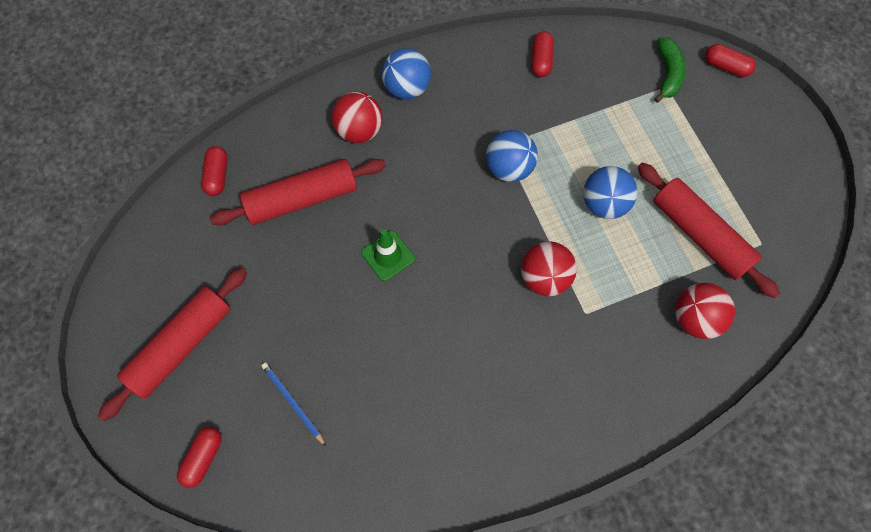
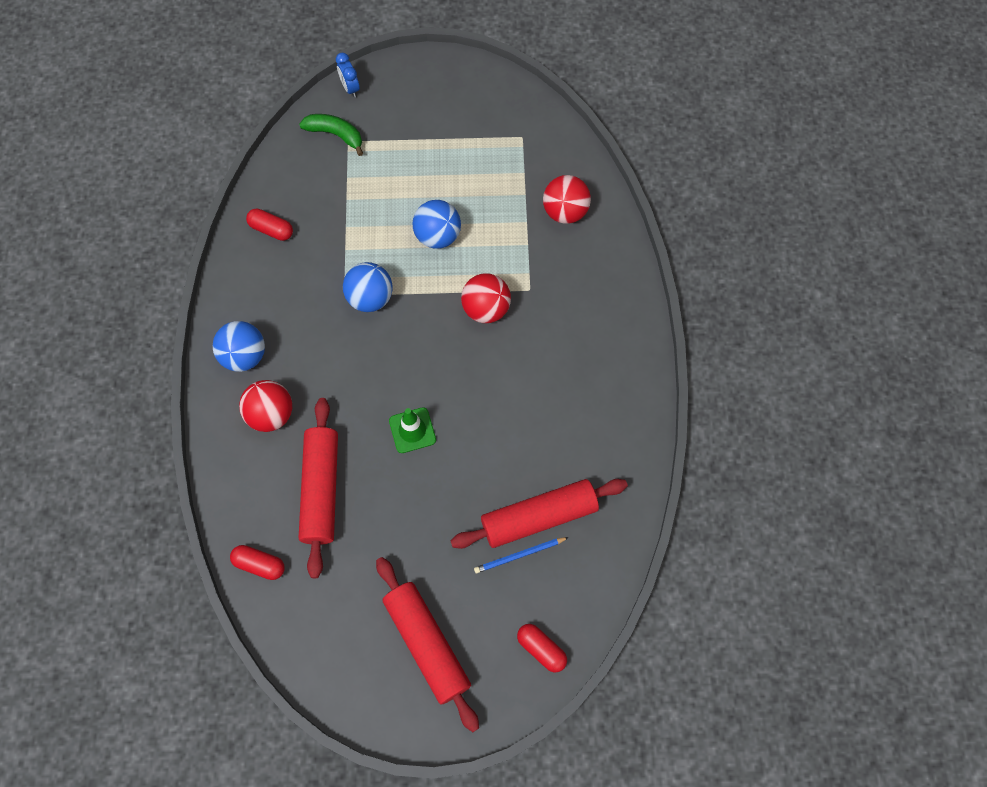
camera: 70 degrees left, 0 degrees up
red rolling pin [637,163,780,298] -> red rolling pin moved to [451,479,628,549]
red capsule [705,44,756,77] -> blue clock [336,53,360,98]

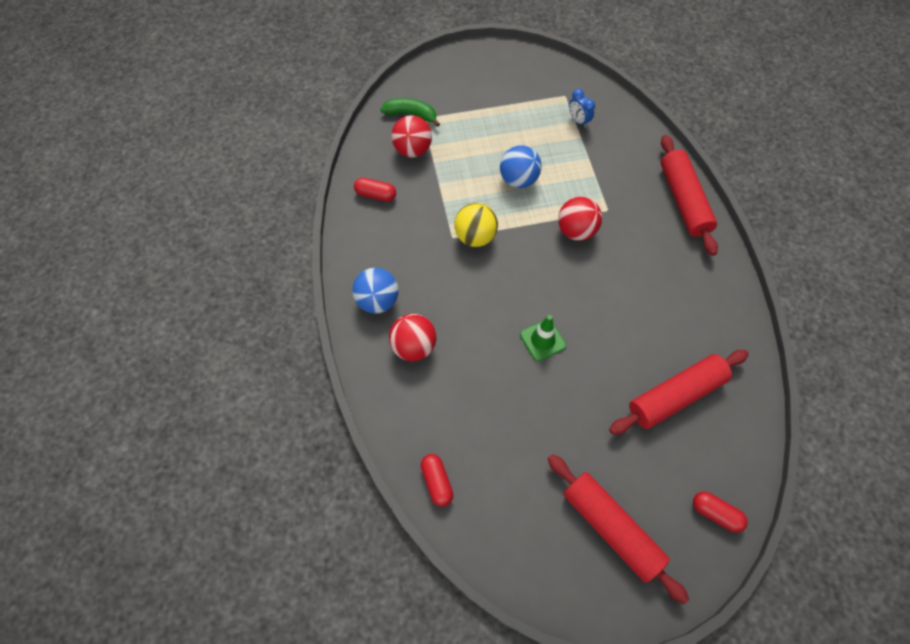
camera: 10 degrees left, 5 degrees down
red capsule [230,545,285,580] -> red capsule turned 60 degrees clockwise [421,454,453,507]
red rolling pin [299,398,338,578] -> red rolling pin moved to [661,135,718,256]
blue clock [336,53,360,98] -> blue clock moved to [569,89,595,128]
blue ball [343,262,393,312] -> yellow ball [454,203,498,247]
blue pencil [474,537,569,573] -> none
red ball [543,175,591,224] -> red ball moved to [391,116,432,158]

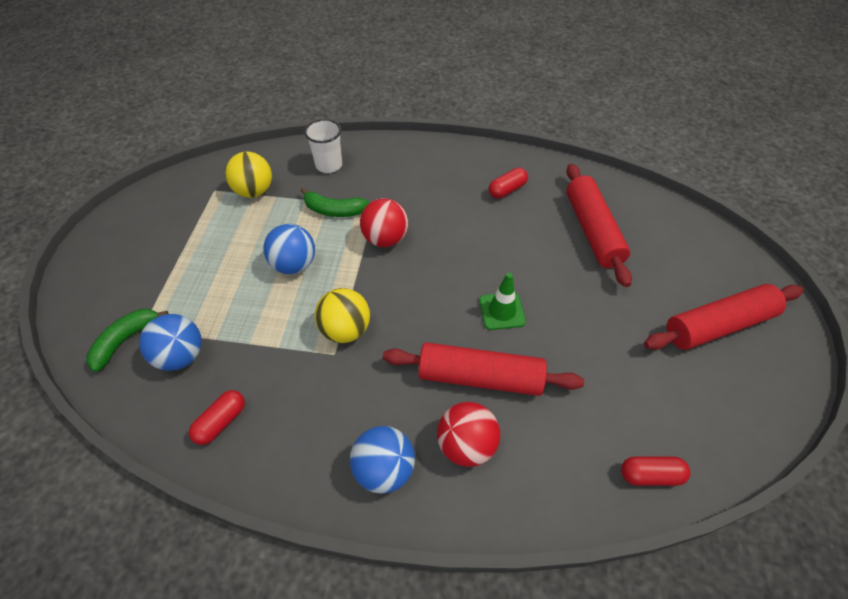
camera: 70 degrees left, 10 degrees down
red ball [391,116,432,158] -> blue ball [139,314,202,371]
blue clock [569,89,595,128] -> yellow ball [225,152,272,198]
red rolling pin [661,135,718,256] -> red rolling pin moved to [383,342,584,396]
red capsule [693,491,748,533] -> red capsule moved to [489,168,528,199]
none -> green banana [300,187,369,217]
none -> white cup [305,119,342,173]

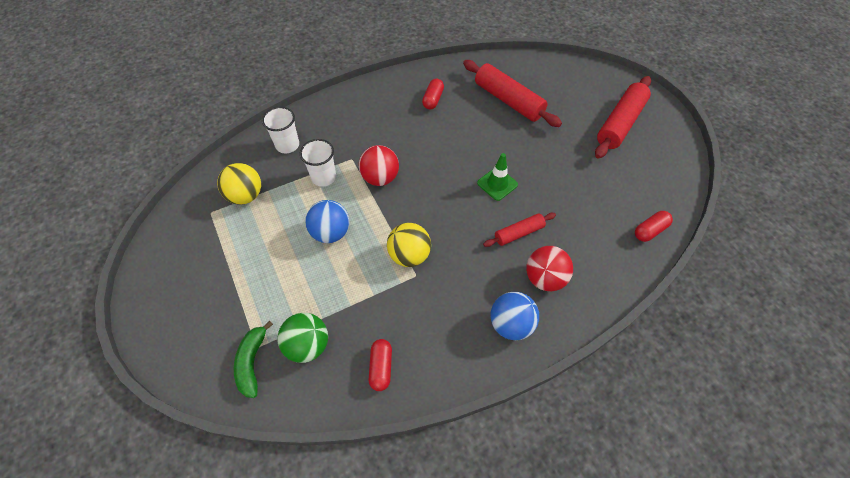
camera: 35 degrees left, 5 degrees up
blue ball [139,314,202,371] -> green ball [277,313,328,363]
green banana [300,187,369,217] -> white cup [300,139,336,187]
red rolling pin [383,342,584,396] -> red rolling pin [483,213,556,247], size x0.56

